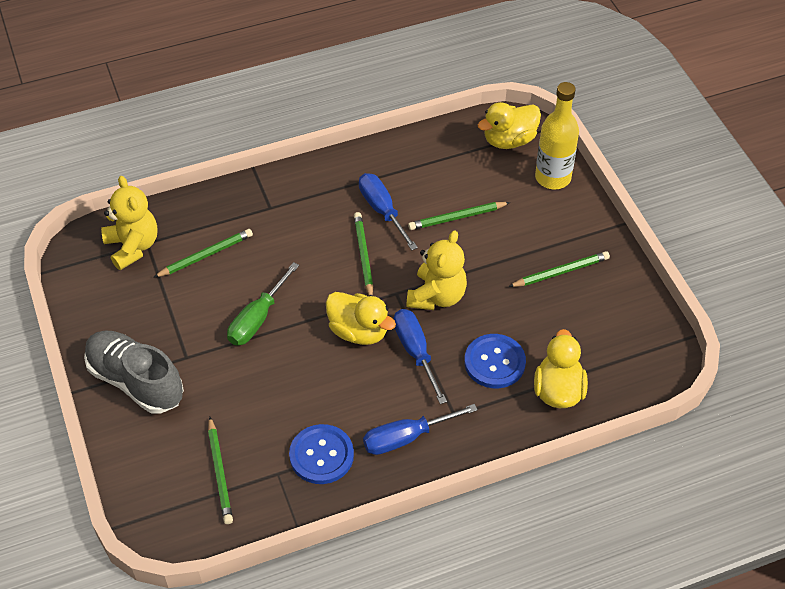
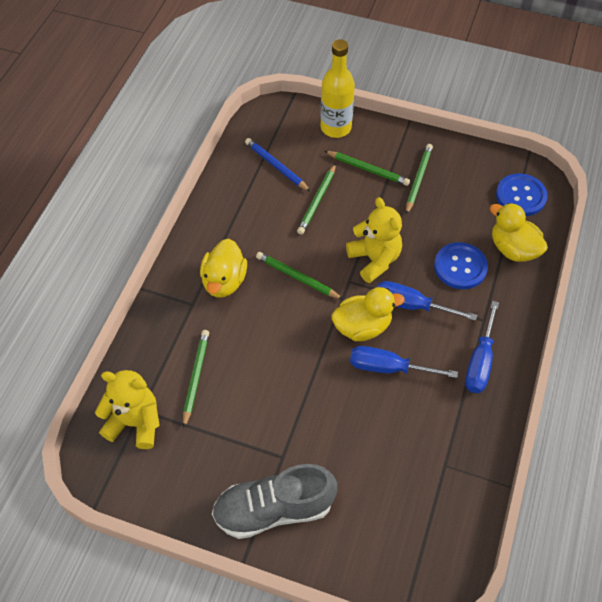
camera: 50 degrees left, 5 degrees up
green pencil [208,417,233,524] -> green pencil moved to [325,151,410,186]
green screwdriver [227,262,299,346] -> none
blue button [289,424,354,484] -> blue button moved to [496,173,548,216]
blue screwdriver [359,173,418,250] -> blue screwdriver moved to [350,346,458,378]
yellow duck [478,102,541,149] -> yellow duck moved to [200,239,247,297]
none -> blue pencil [245,138,311,192]

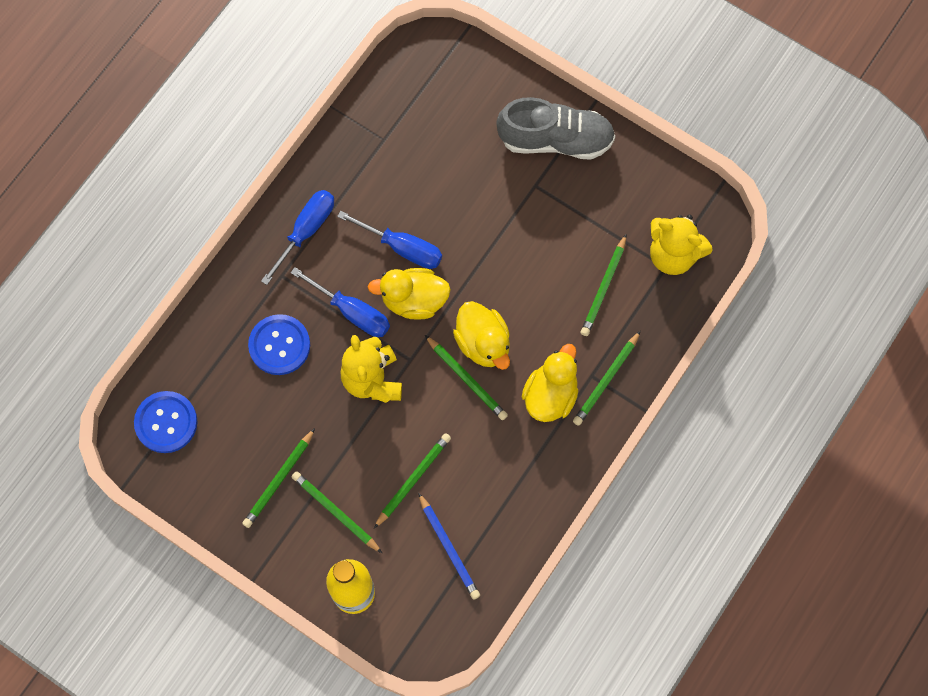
camera: 165 degrees left, 15 degrees up
yellow duck [490,203,548,262] -> yellow duck moved to [453,301,510,370]
none -> green pencil [573,330,641,426]

